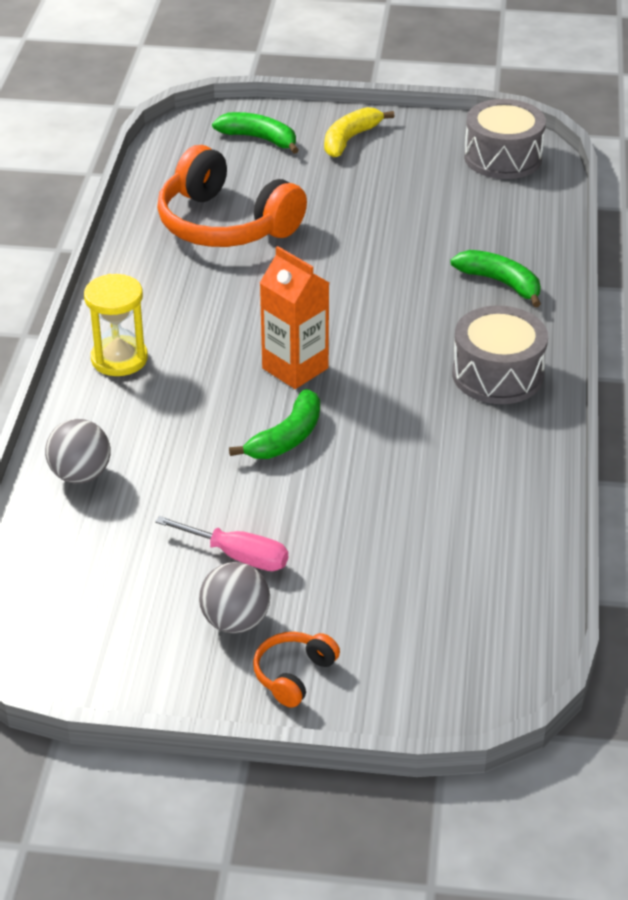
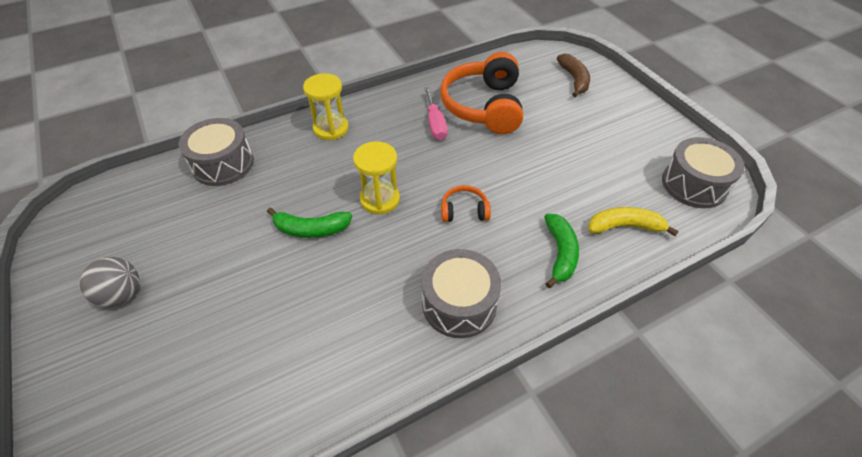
camera: 55 degrees right, 10 degrees up
grey ball [45,419,111,484] -> grey drum [179,118,254,186]
pink screwdriver [155,516,288,571] -> pink screwdriver moved to [424,87,448,140]
green banana [212,112,298,154] -> brown banana [557,54,590,97]
orange headphones [253,632,340,708] -> orange headphones moved to [441,185,491,222]
orange carton [260,246,329,389] -> yellow hourglass [353,141,400,214]
yellow banana [324,107,394,158] -> yellow banana moved to [589,207,679,236]

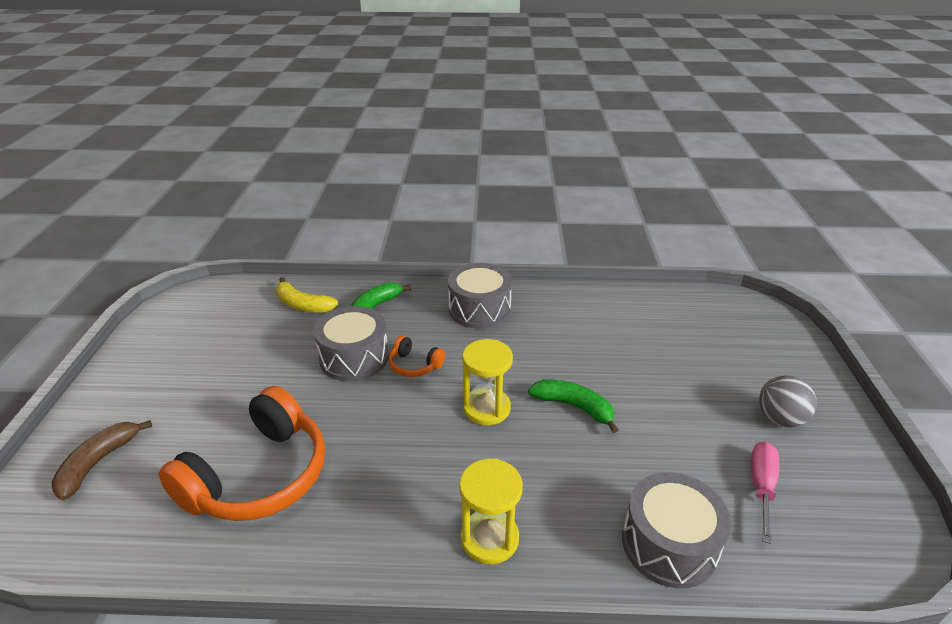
camera: 150 degrees left, 15 degrees down
pink screwdriver [424,87,448,140] -> pink screwdriver moved to [751,442,779,544]
grey drum [662,137,745,208] -> grey drum moved to [314,306,389,381]

